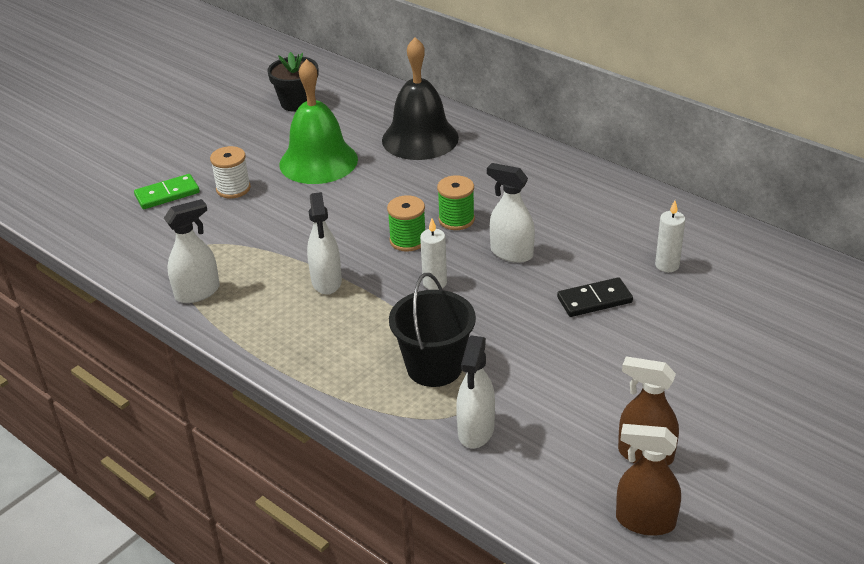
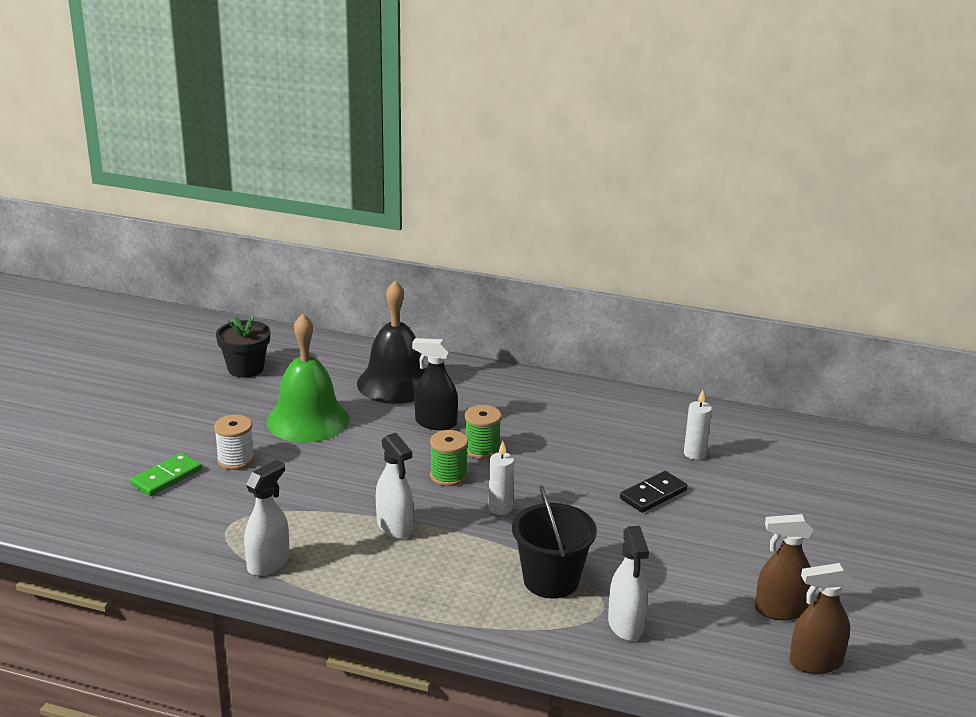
camera: 25 degrees left, 10 degrees down
white spray bottle [487,163,535,263] -> none
none -> black spray bottle [412,338,458,430]

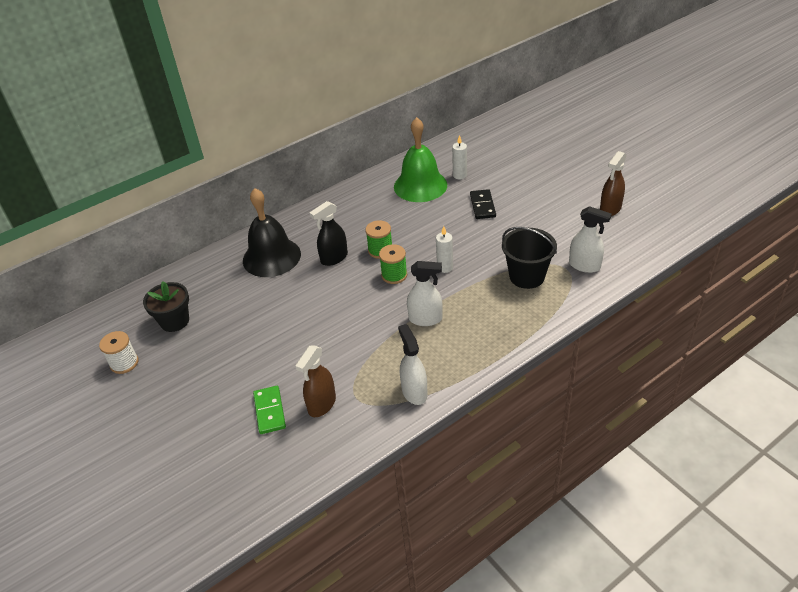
camera: 50 degrees left, 15 degrees up
white spool [214,415,255,470] -> white spool moved to [99,331,138,374]
green bell [267,314,349,443] -> green bell moved to [394,117,447,202]
brown spray bottle [789,563,853,674] -> brown spray bottle moved to [295,346,336,417]

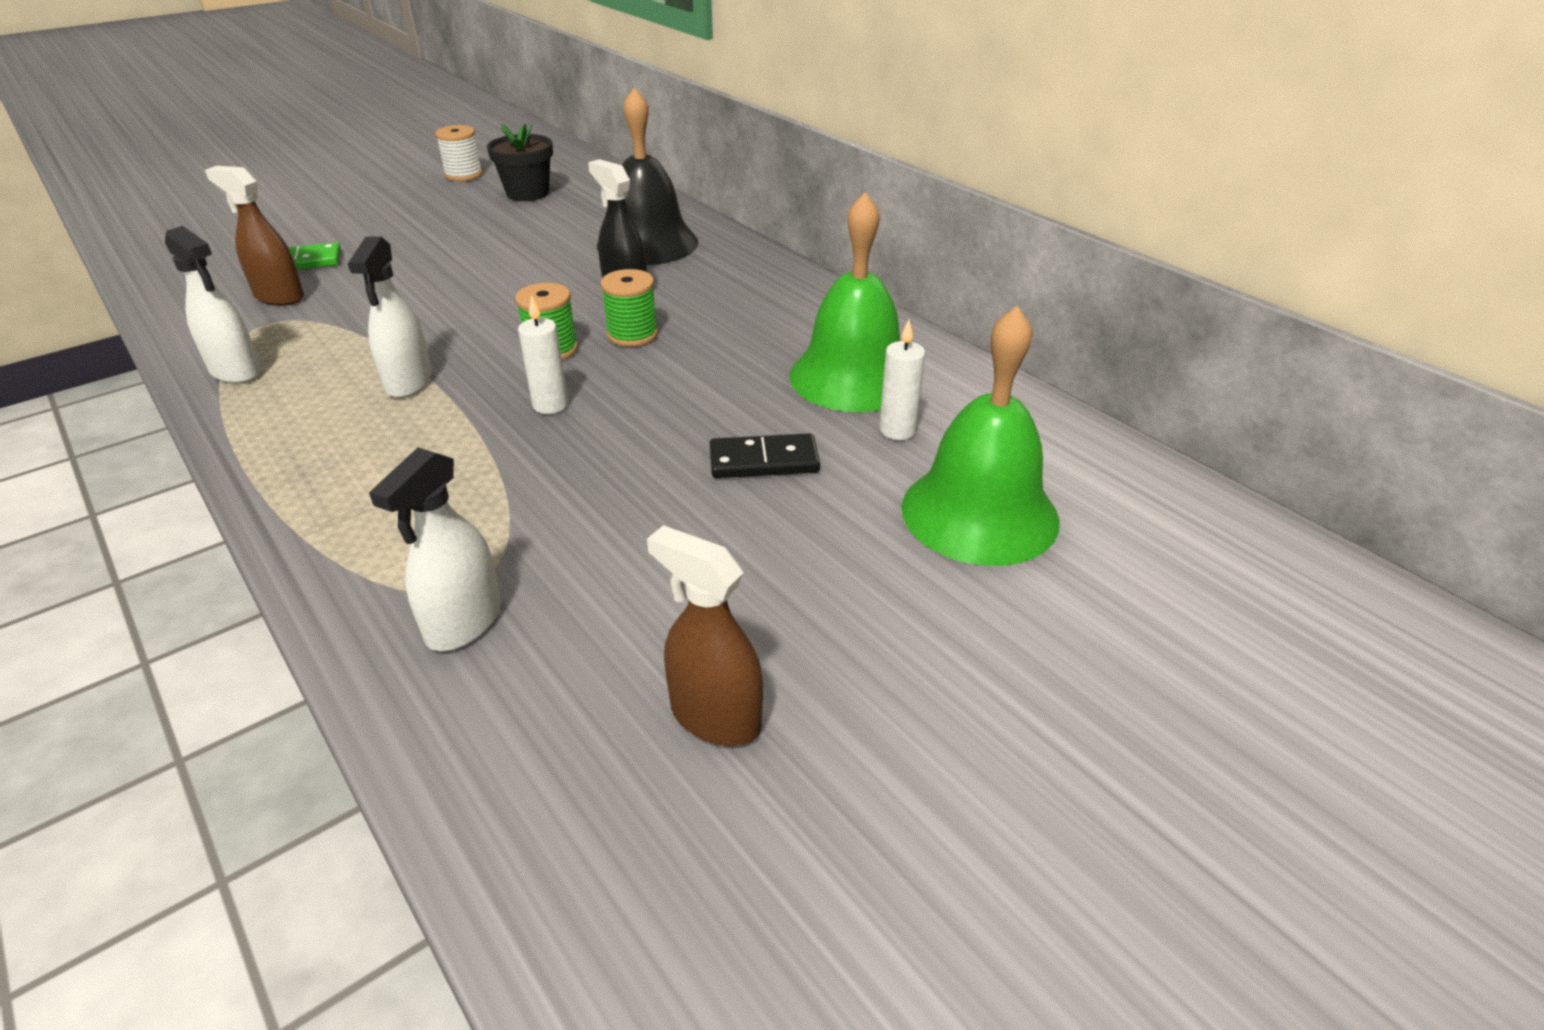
camera: 85 degrees right, 5 degrees down
white spray bottle [398,324,427,405] -> white spray bottle turned 60 degrees clockwise [165,226,261,384]
black bucket [502,227,557,289] -> none
none -> green bell [901,306,1060,566]

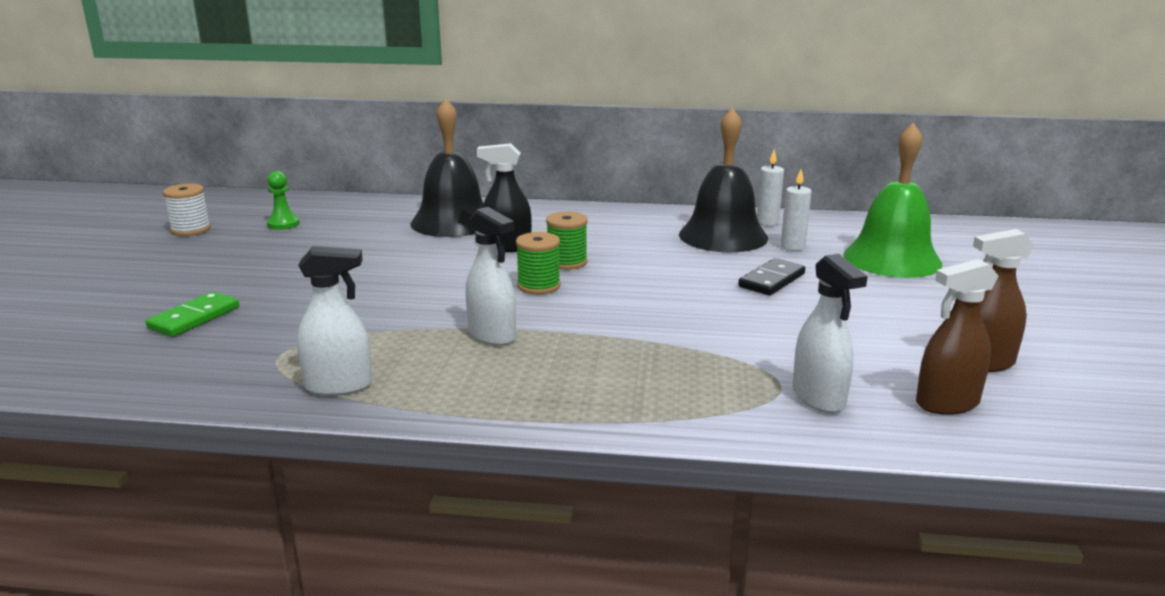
camera: 45 degrees left, 15 degrees down
brown spray bottle [205,166,304,306] -> brown spray bottle moved to [916,259,998,415]
black flower pot [487,123,553,201] -> green pawn [267,171,300,230]
white candle [518,295,569,414] -> white candle moved to [757,149,784,226]
green bell [789,192,900,412] -> black bell [679,108,768,252]

